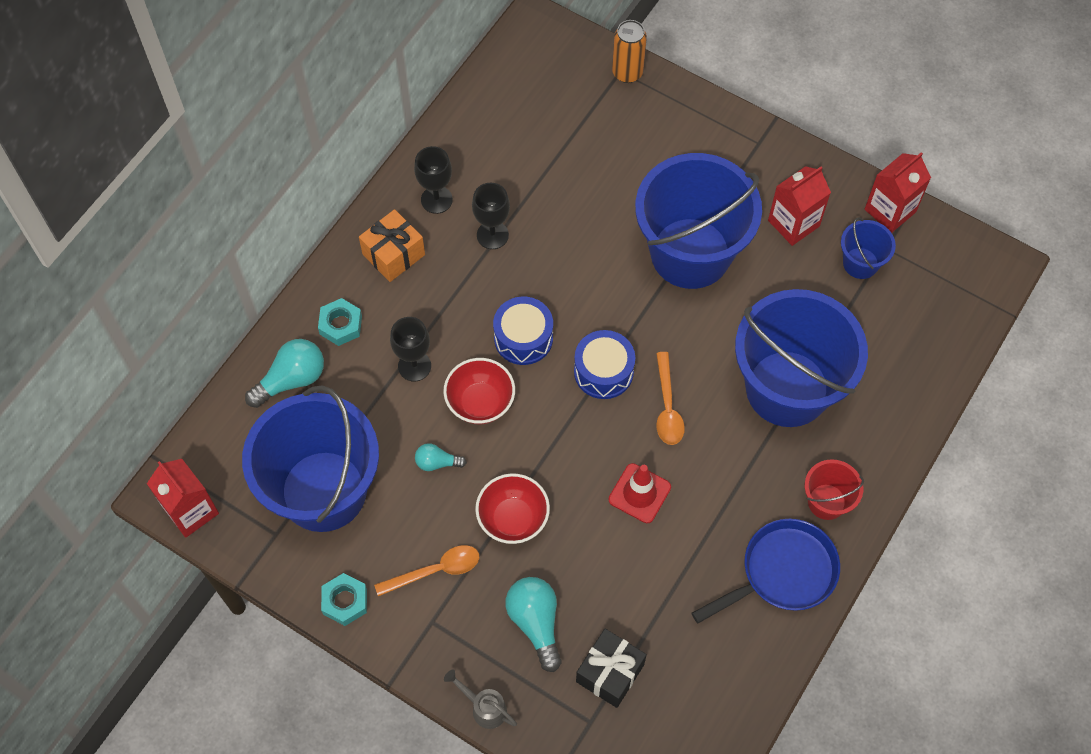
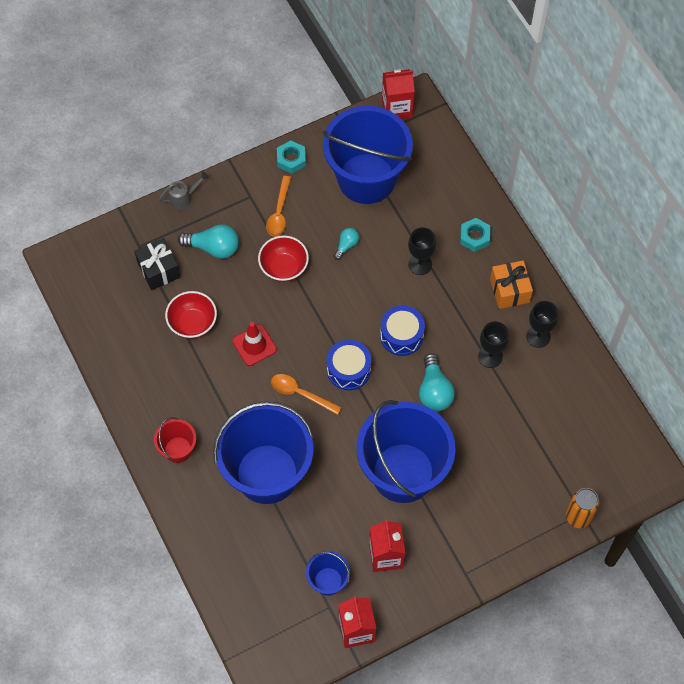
camera: 120 degrees right, 0 degrees up
turquoise light bulb [245,339,324,408] -> turquoise light bulb moved to [419,353,455,411]
red bowl [444,358,515,424] -> red bowl moved to [165,291,217,339]
blue pan [692,519,840,623] -> none

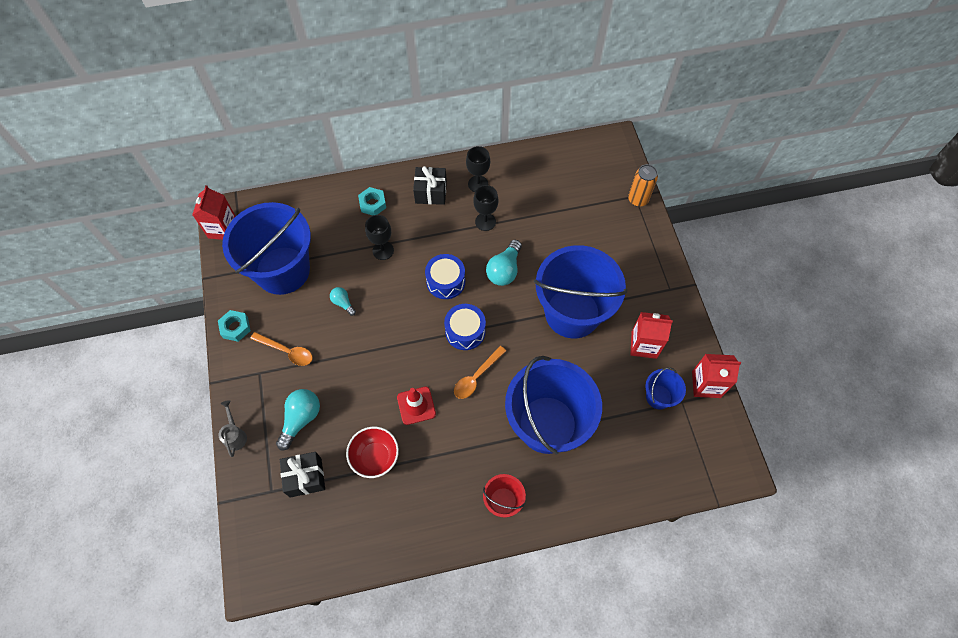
camera: 75 degrees left, 0 degrees up
red bowl [258,236,309,282] -> none
turquoise light bulb [419,353,455,411] -> turquoise light bulb turned 105 degrees clockwise [486,240,522,286]
orange gift [490,260,533,309] -> black gift [413,166,447,205]

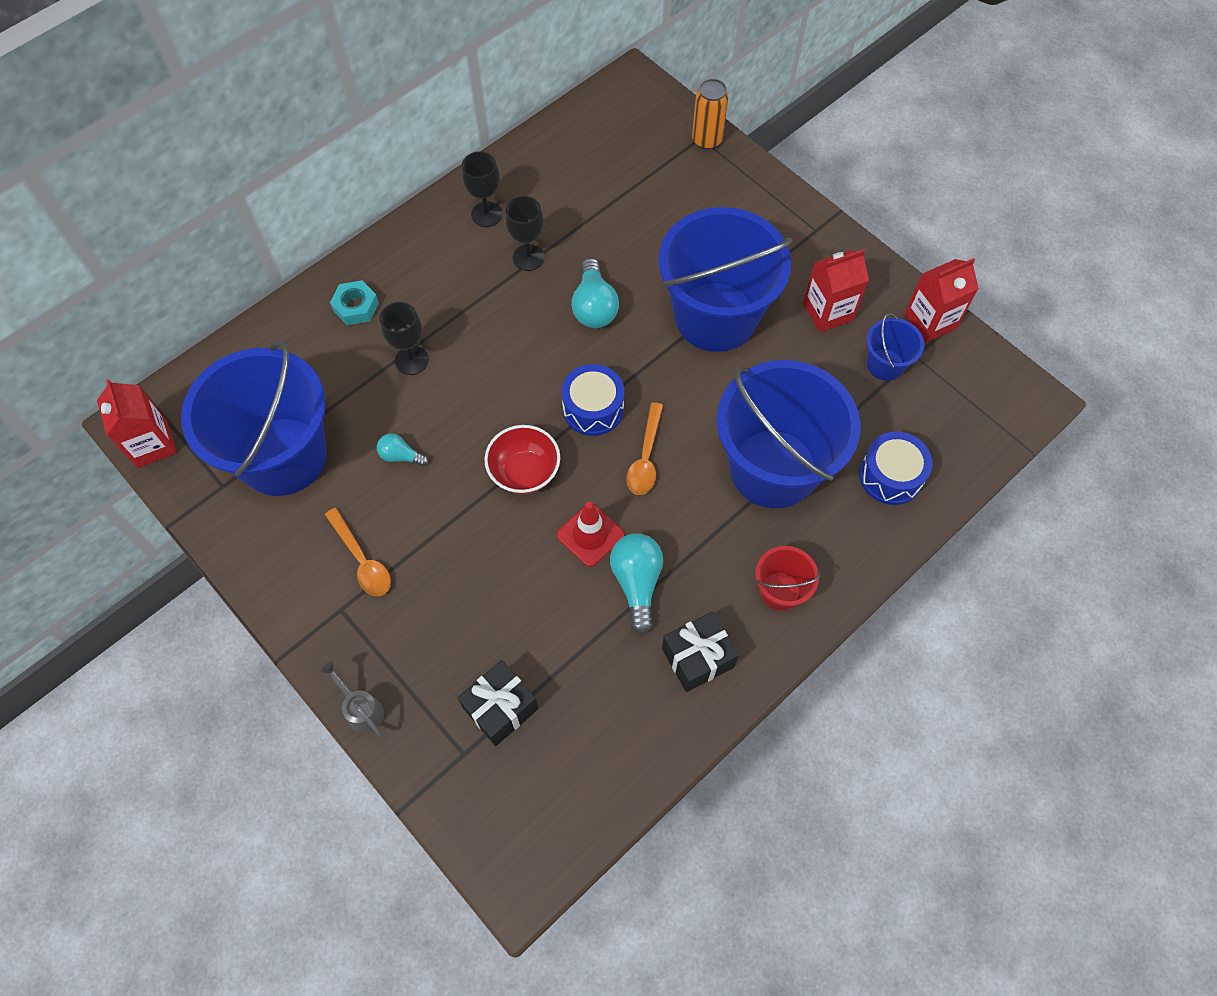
camera: 30 degrees left, 0 degrees up
turquoise nut [218,310,251,342] -> none
orange spoon [250,332,313,366] -> orange spoon turned 60 degrees clockwise [325,508,391,596]
turquoise light bulb [276,389,320,450] -> turquoise light bulb moved to [610,533,663,635]
red bowl [346,427,399,478] -> red bowl moved to [484,425,560,494]
black gift [413,166,447,205] -> black gift moved to [662,611,739,692]
blue drum [425,254,465,299] -> blue drum moved to [859,431,933,505]

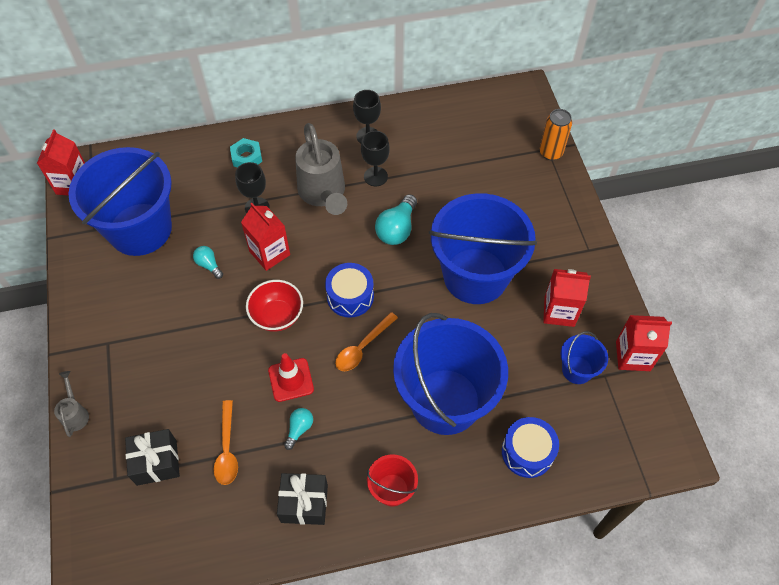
camera: 30 degrees right, 5 degrees down
orange spoon [325,508,391,596] -> orange spoon moved to [214,400,238,485]
turquoise light bulb [610,533,663,635] -> turquoise light bulb [284,408,313,450], size x0.57
none -> red carton [241,203,290,271]
none -> grey watering can [295,123,347,215]

